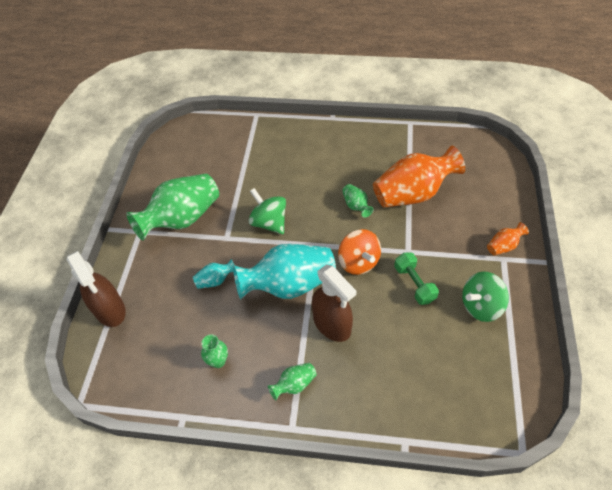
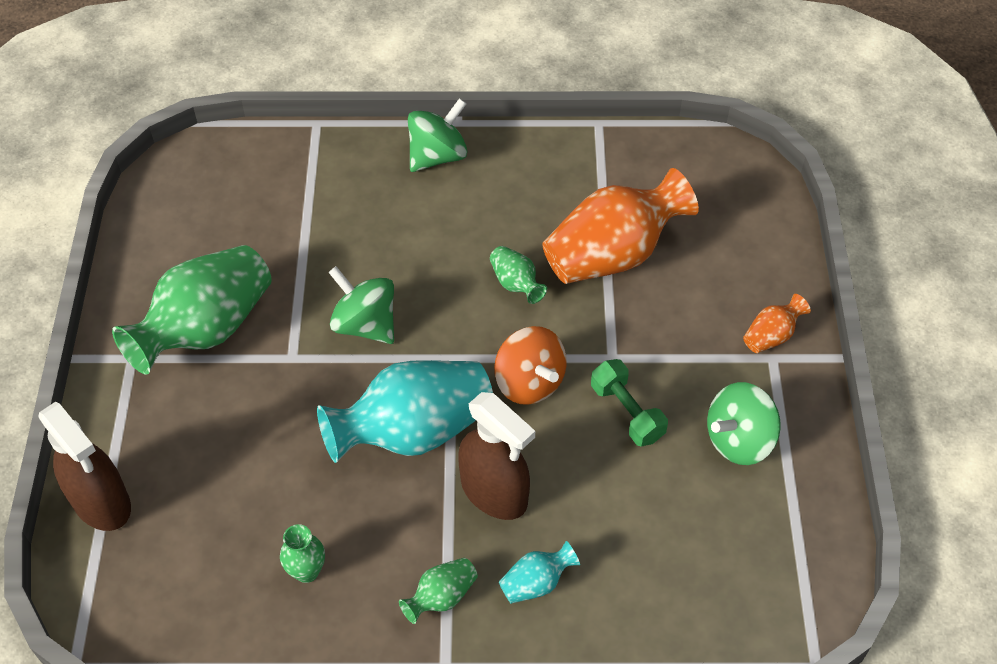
camera: 10 degrees left, 0 degrees up
turquoise vase [193,259,234,289] -> turquoise vase moved to [499,541,580,604]
none -> green spinning top [408,98,468,172]

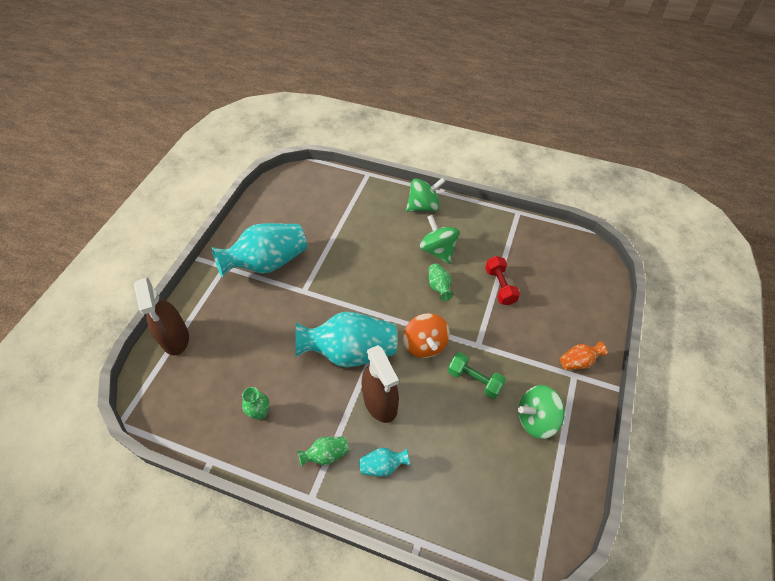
camera: 20 degrees right, 0 degrees up
green vase [112,245,272,375] -> turquoise vase [212,223,307,278]
green spinning top [328,266,394,344] -> green spinning top moved to [420,215,459,264]
orange vase [542,168,699,284] -> red dumbbell [485,256,520,305]
green dumbbell [591,359,668,447] -> green dumbbell turned 45 degrees counterclockwise [448,352,506,399]

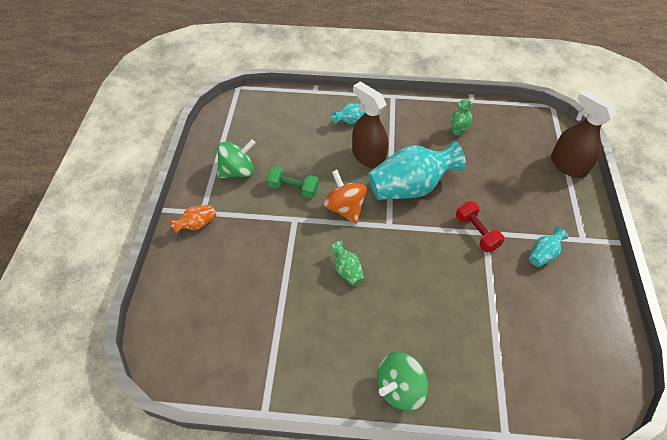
camera: 165 degrees right, 0 degrees up
turquoise vase [212,223,307,278] -> turquoise vase [529,227,568,267], size x0.45
green vase [298,437,349,467] -> none
green spinning top [420,215,459,264] -> none
red dumbbell [485,256,520,305] -> red dumbbell moved to [456,201,504,252]

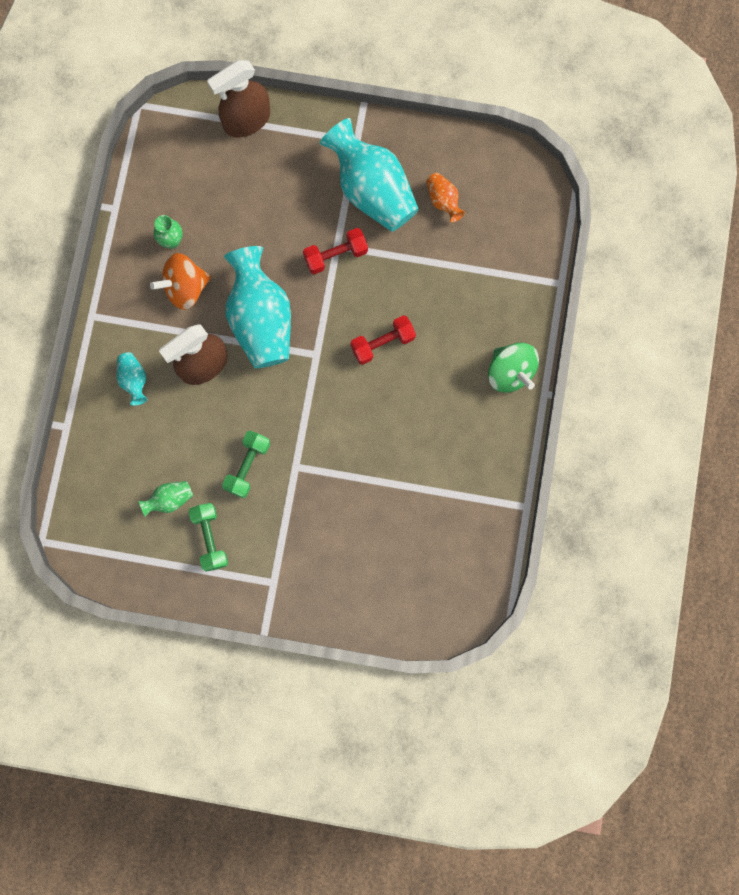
camera: 85 degrees left, 25 degrees up
orange vase [170,205,216,234] -> orange vase moved to [426,173,465,223]
green spinning top [217,139,256,179] -> green dumbbell [188,503,228,572]
orange spinning top [324,170,367,224] -> orange spinning top moved to [150,253,211,310]
green vase [329,241,364,286] -> green vase moved to [138,481,193,517]
turquoise vase [529,227,568,267] -> turquoise vase [320,118,419,232], size x2.24
none -> red dumbbell [350,315,416,365]

